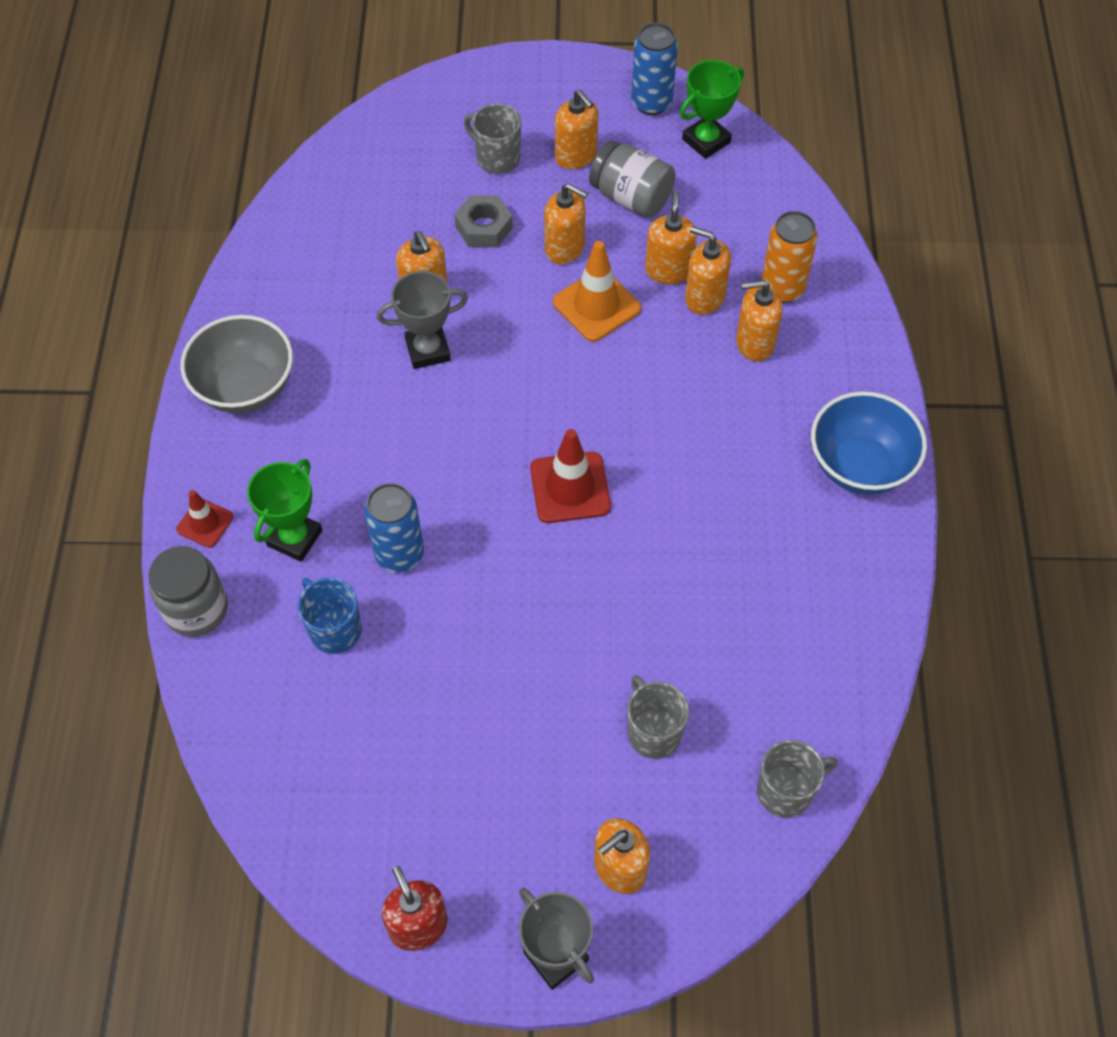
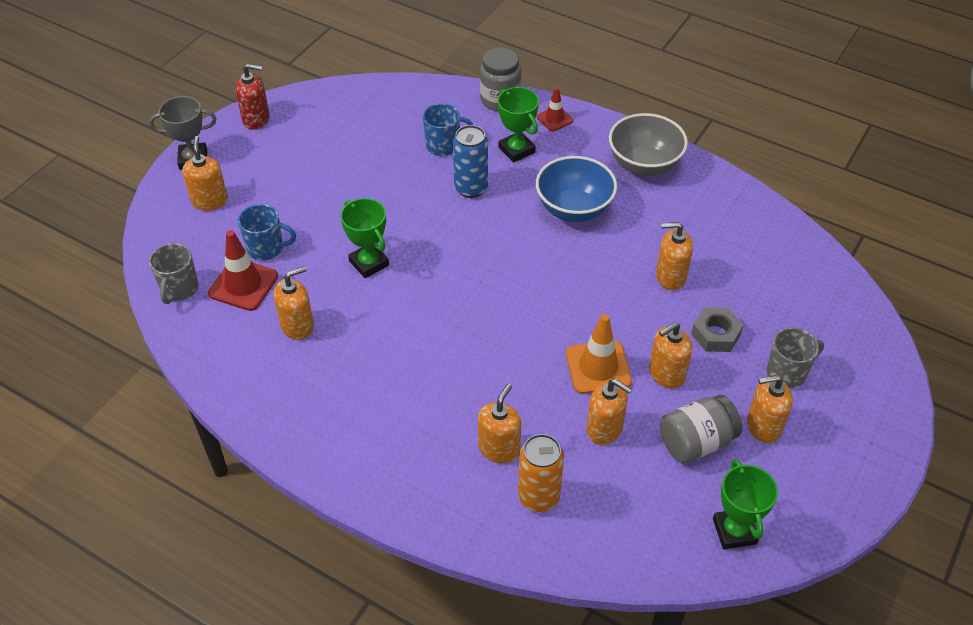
camera: 120 degrees right, 10 degrees down
grey trophy [377,271,468,369] -> none
red traffic cone [530,429,611,523] -> red traffic cone moved to [208,230,278,311]
grey mug [627,675,689,759] -> blue mug [238,204,296,260]
blue can [631,23,678,115] -> none
orange soap dispenser [685,226,731,315] -> orange soap dispenser moved to [274,266,314,340]
blue bowl [811,391,927,494] -> blue bowl moved to [536,156,617,222]
none -> green trophy [341,198,389,278]

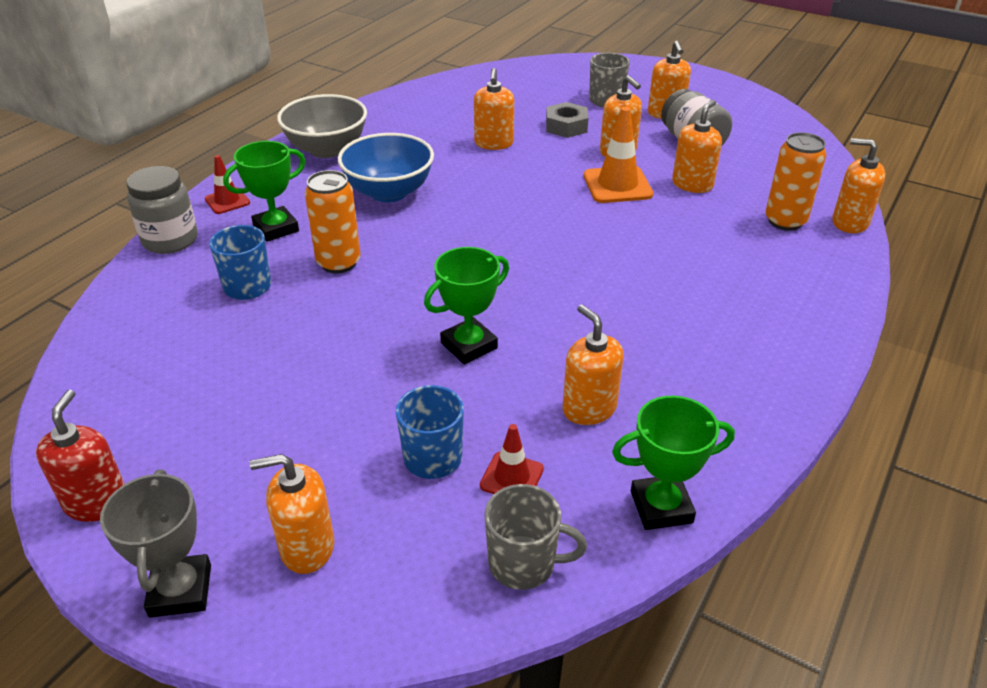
camera: 90 degrees left, 10 degrees down
red traffic cone [208,230,278,311] -> red traffic cone [480,424,544,494], size x0.59
blue can [453,125,488,198] -> orange can [305,170,361,273]
orange soap dispenser [478,384,521,463] -> orange soap dispenser moved to [832,138,886,233]
green trophy [713,459,778,550] -> green trophy moved to [612,396,735,530]

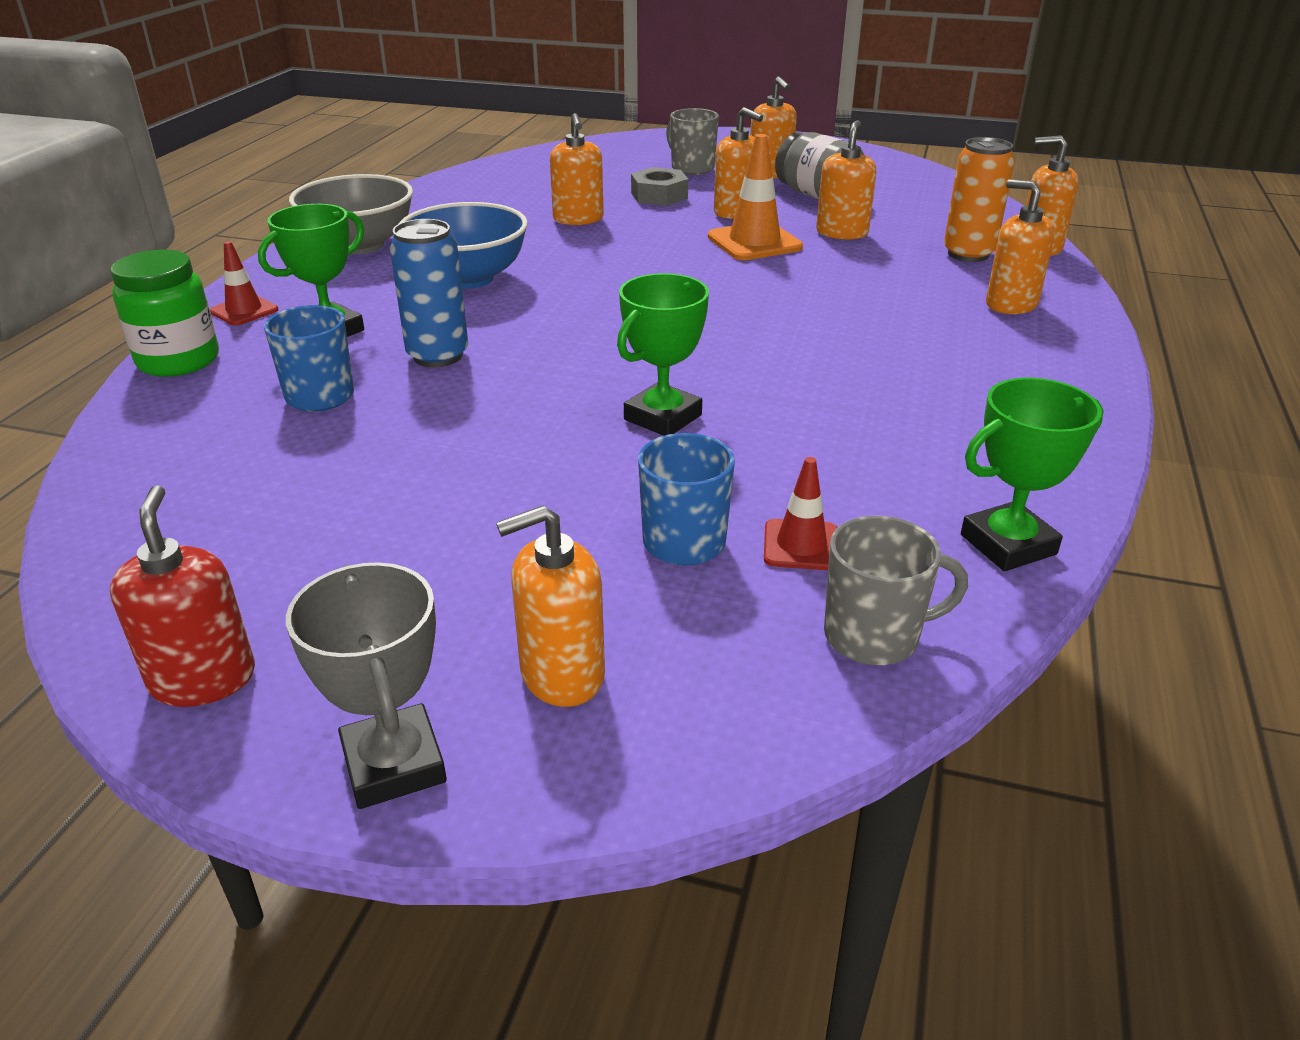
camera: 15 degrees left, 5 degrees down
grey jar [126,166,198,254] -> green jar [110,250,219,377]
orange can [305,170,361,273] -> blue can [390,219,468,367]
orange soap dispenser [563,304,623,425] -> orange soap dispenser moved to [986,179,1055,314]

